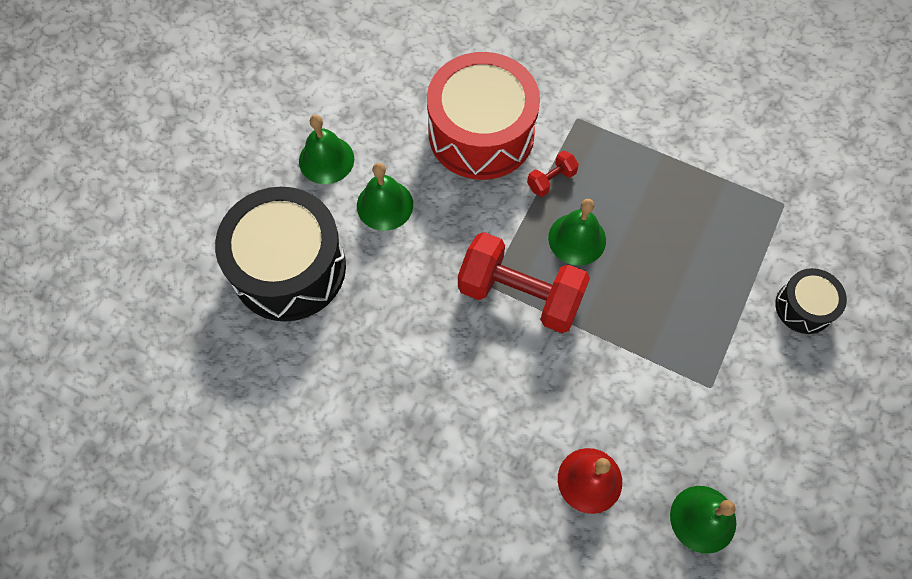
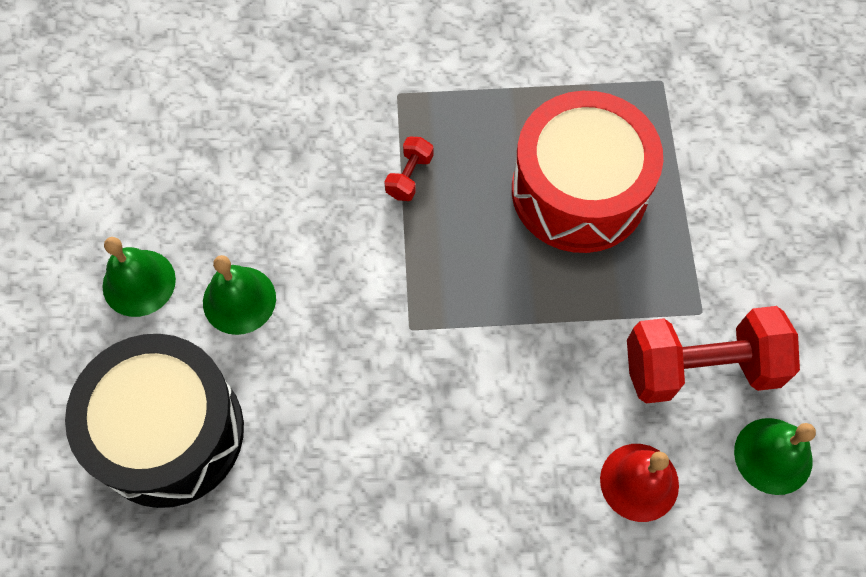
camera: 30 degrees left, 0 degrees up
red drum [427,52,540,180] -> red drum moved to [512,91,663,253]
red dumbbell [458,232,590,333] -> red dumbbell moved to [627,306,800,404]
green bell [548,199,606,266] -> none
black drum [775,268,847,334] -> none

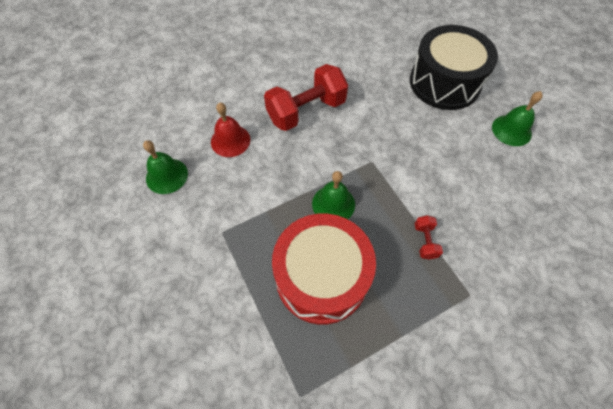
camera: 155 degrees right, 5 degrees down
green bell [203,255,276,335] -> green bell moved to [312,171,355,219]
red dumbbell [627,306,800,404] -> red dumbbell moved to [264,64,348,131]

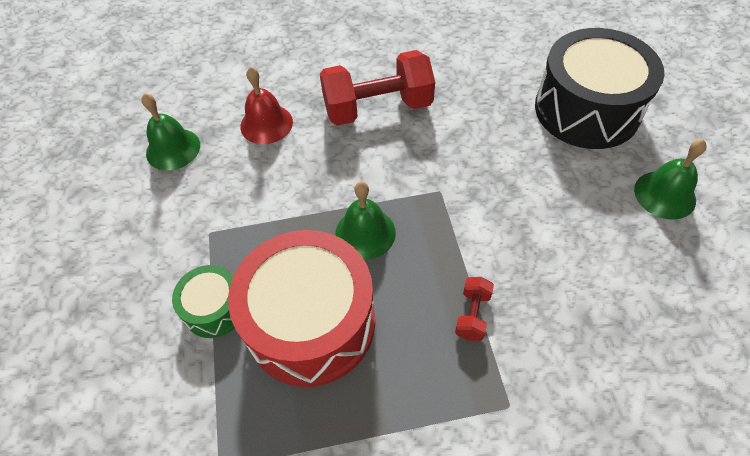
camera: 20 degrees right, 5 degrees down
none -> green drum [172,265,235,338]

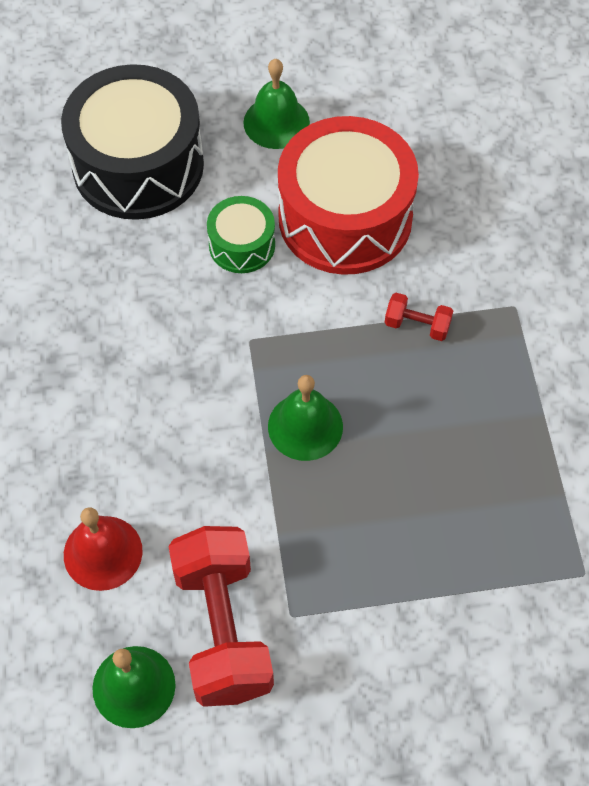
camera: 90 degrees left, 5 degrees up
green drum [172,265,235,338] -> green drum moved to [207,196,275,273]
red drum [228,230,375,387] -> red drum moved to [278,116,419,275]
red dumbbell [320,50,435,126] -> red dumbbell moved to [169,526,274,707]

